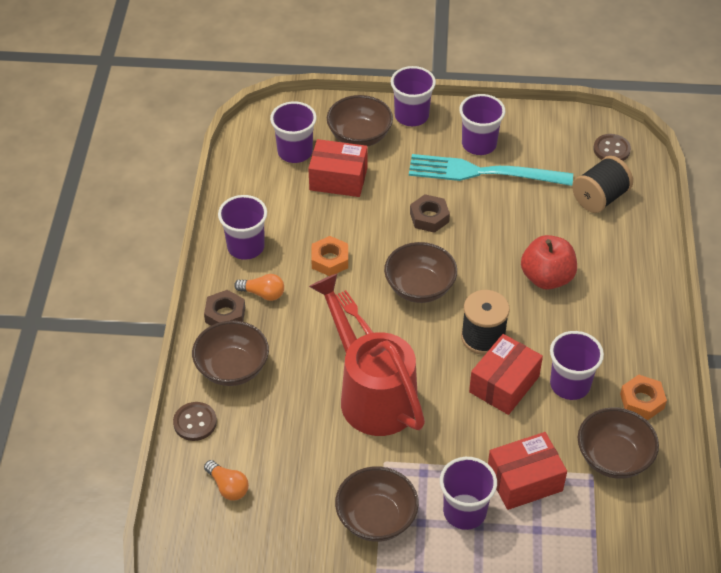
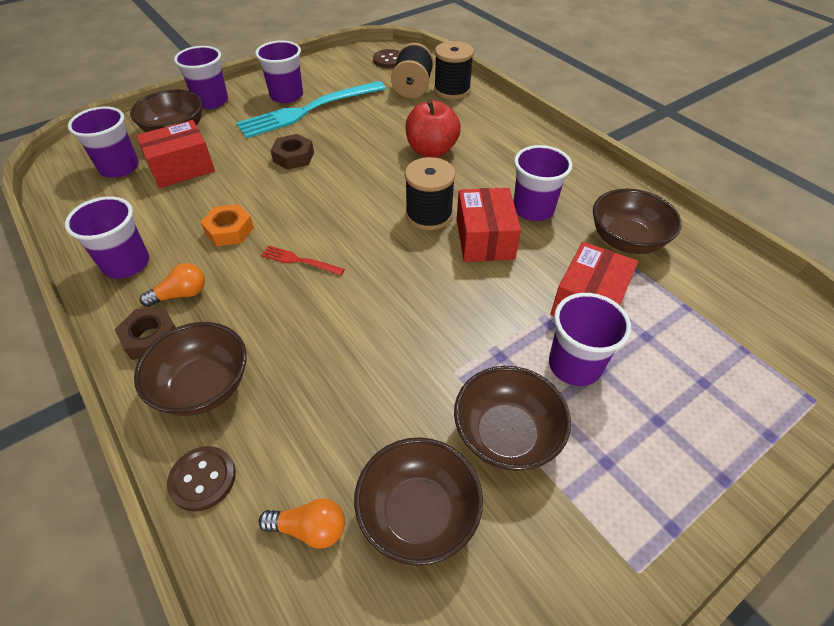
camera: 40 degrees left, 0 degrees up
red watering can [309,274,425,436] -> none
brown bowl [384,242,457,303] -> brown bowl moved to [354,437,483,566]
orange nut [620,375,667,420] -> none
none -> black spool [434,41,474,99]

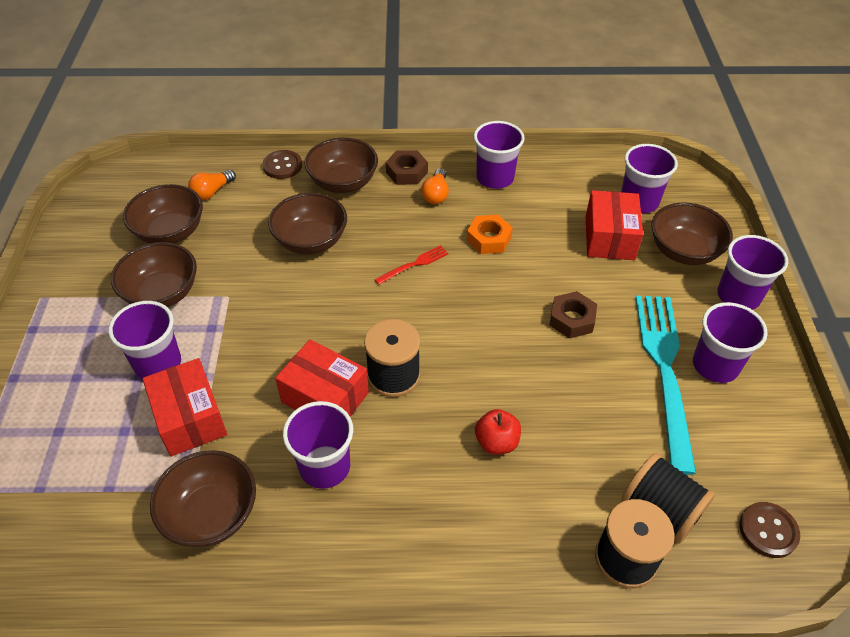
camera: 125 degrees right, 0 degrees up
red apple [405,99,461,158] -> red apple [475,409,521,455], size x0.63
none -> brown bowl [268,193,347,254]

